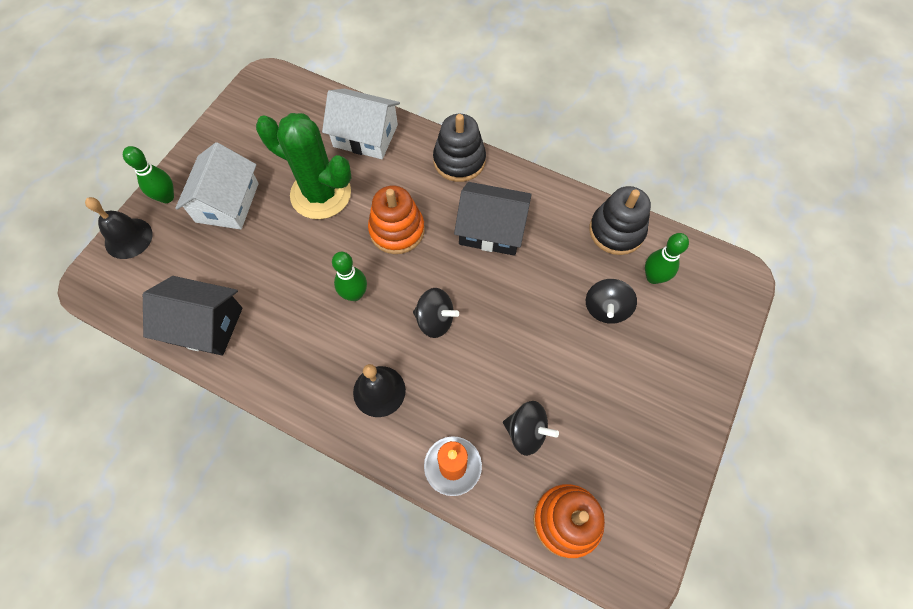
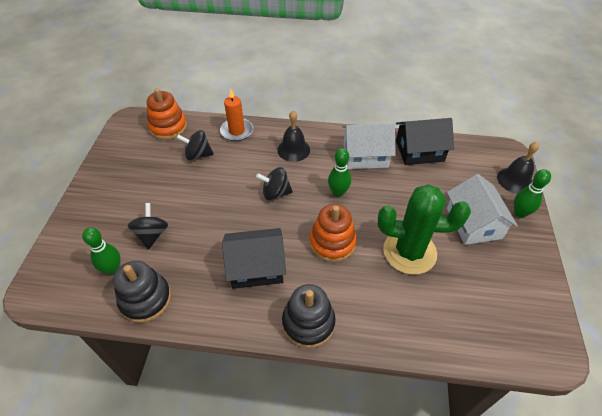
camera: 160 degrees right, 15 degrees down
white house [322,89,400,159] -> white house moved to [342,124,396,169]

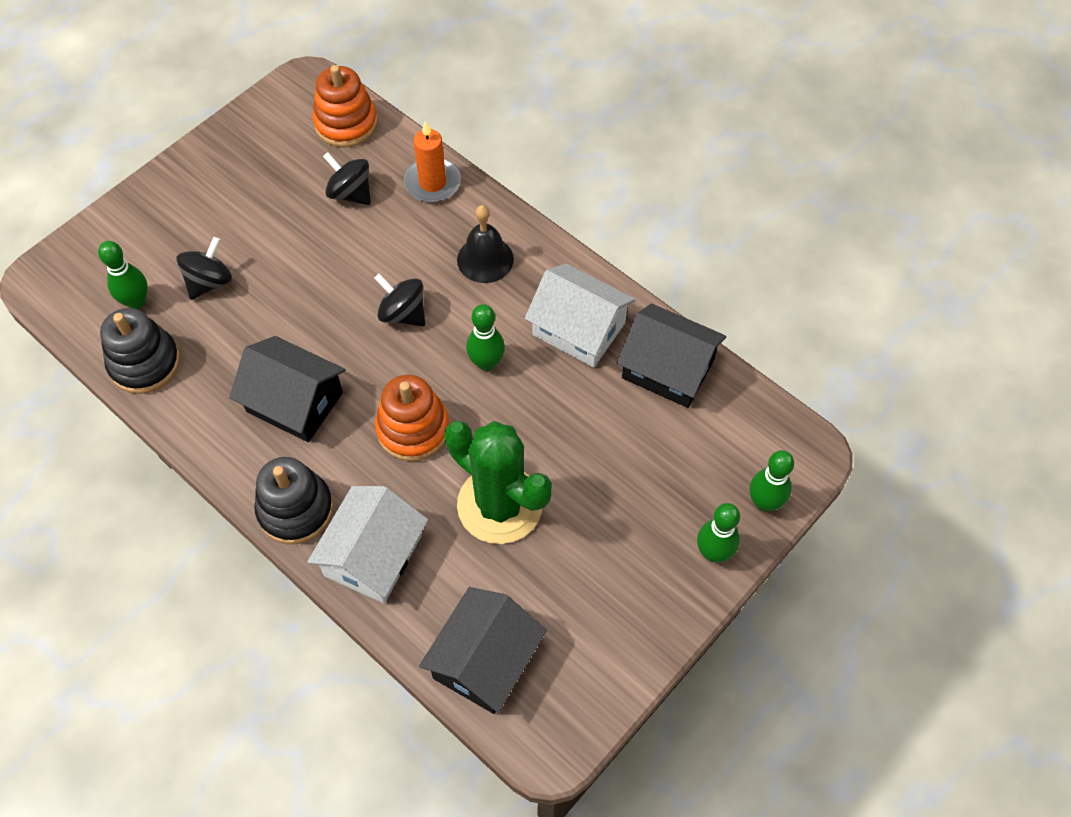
camera: 35 degrees right, 10 degrees up
white house [447,174,518,245] -> white house moved to [307,486,428,603]
black bell [497,142,539,194] -> green bowling pin [750,450,794,512]
none -> black house [419,587,547,714]

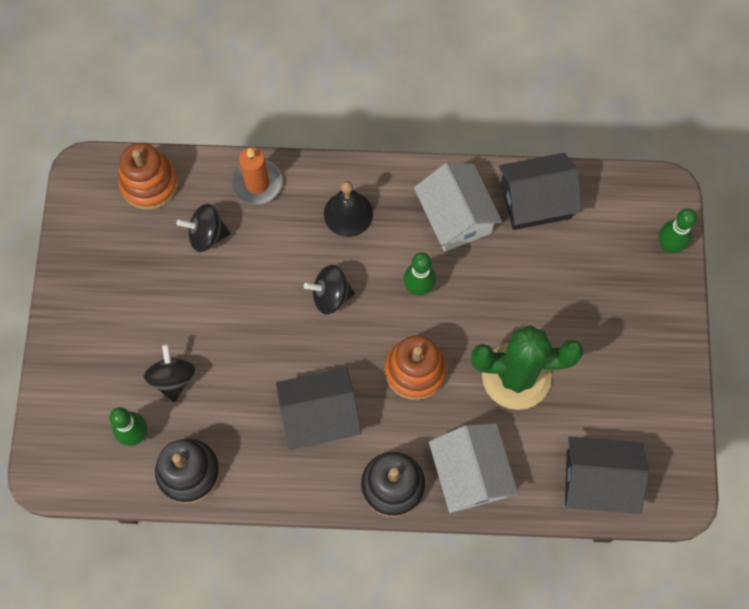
camera: 40 degrees left, 10 degrees up
black house [419,587,547,714] -> black house turned 75 degrees counterclockwise [565,437,649,514]
white house [525,264,635,367] -> white house turned 75 degrees clockwise [414,163,502,252]
green bowling pin [697,503,740,562] -> none

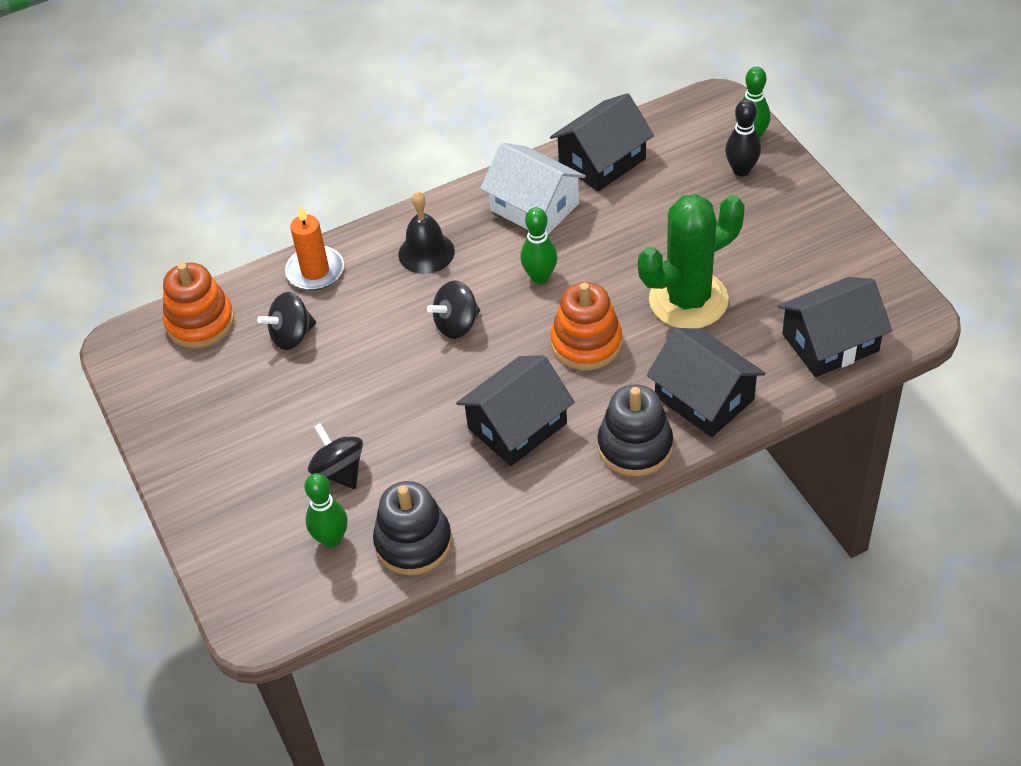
camera: 25 degrees left, 20 degrees down
white house [429,423,518,513] -> black house [647,328,766,437]
none -> black bowling pin [725,99,761,176]

